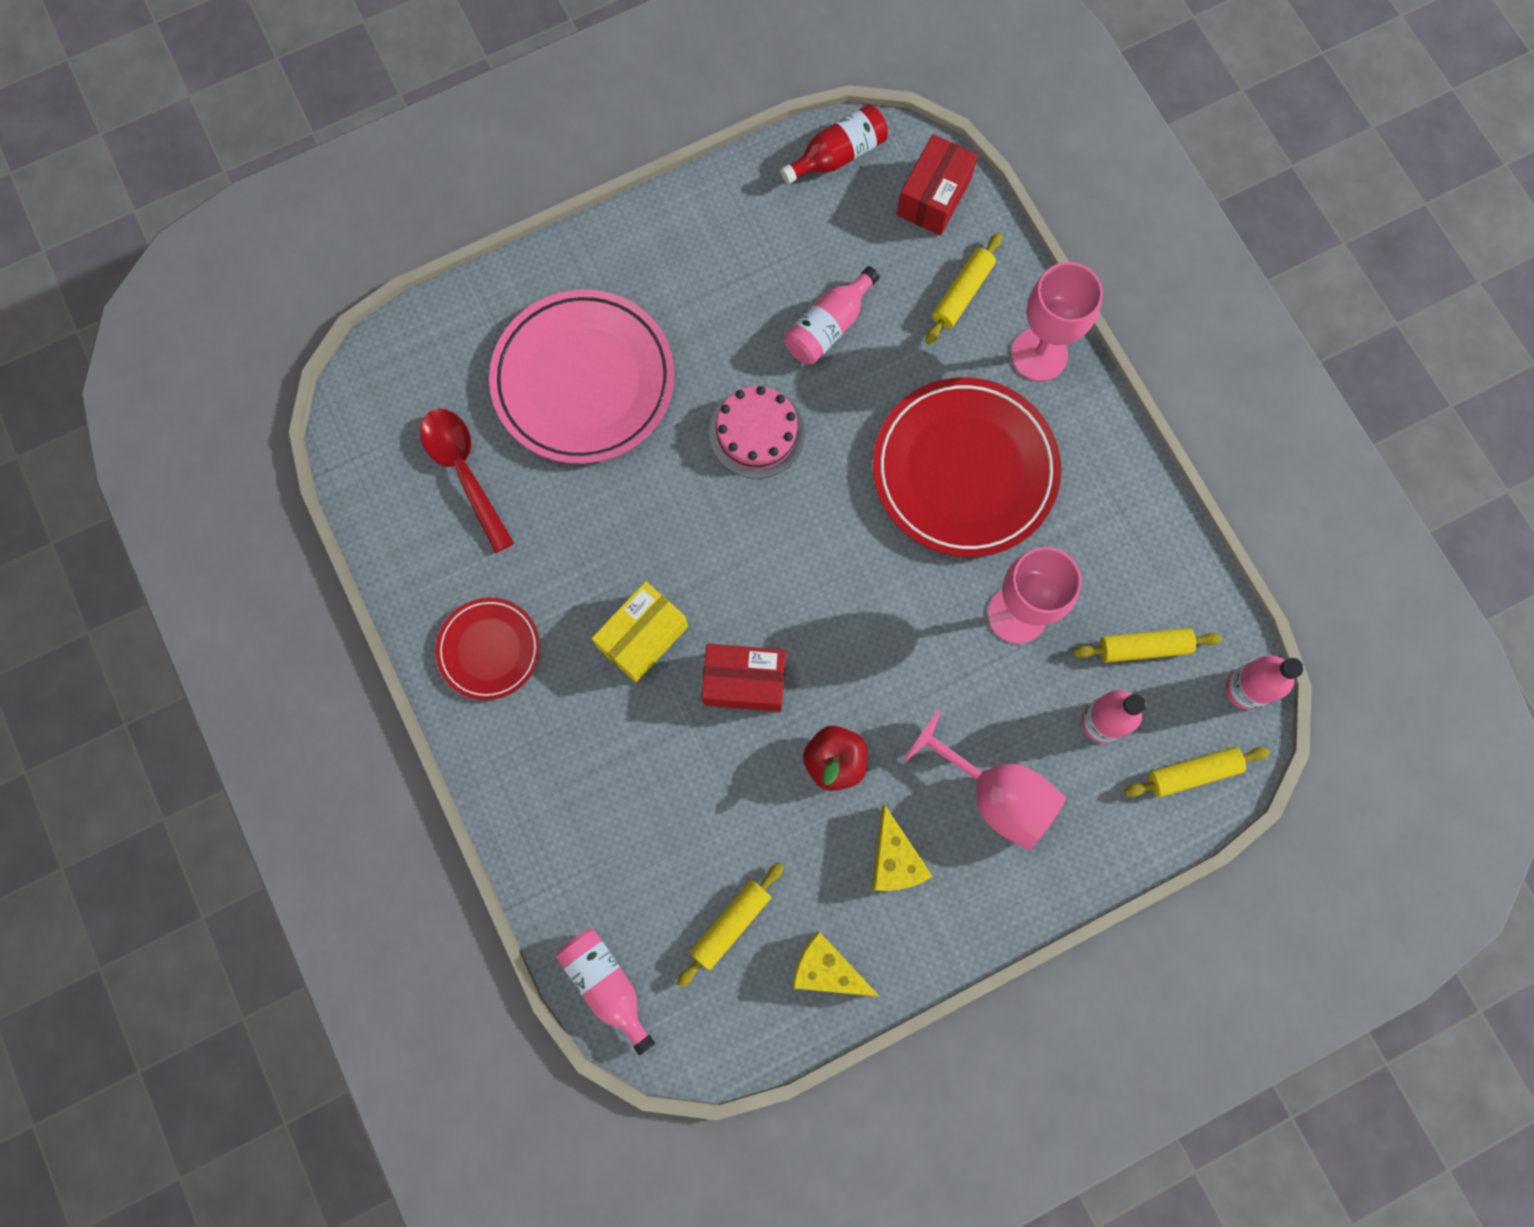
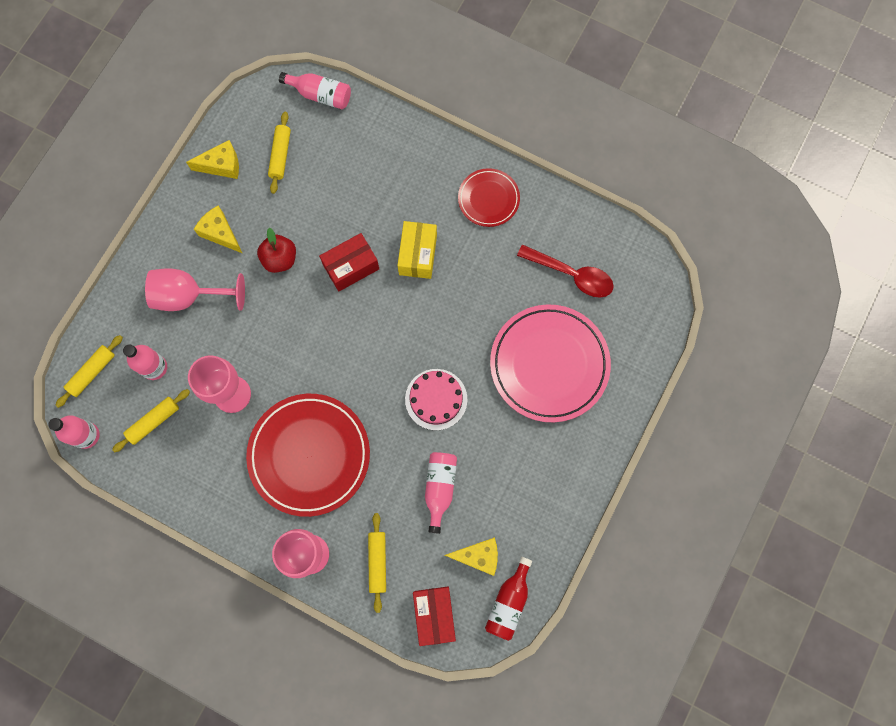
camera: 145 degrees right, 0 degrees up
none -> yellow cheese [445,537,498,576]

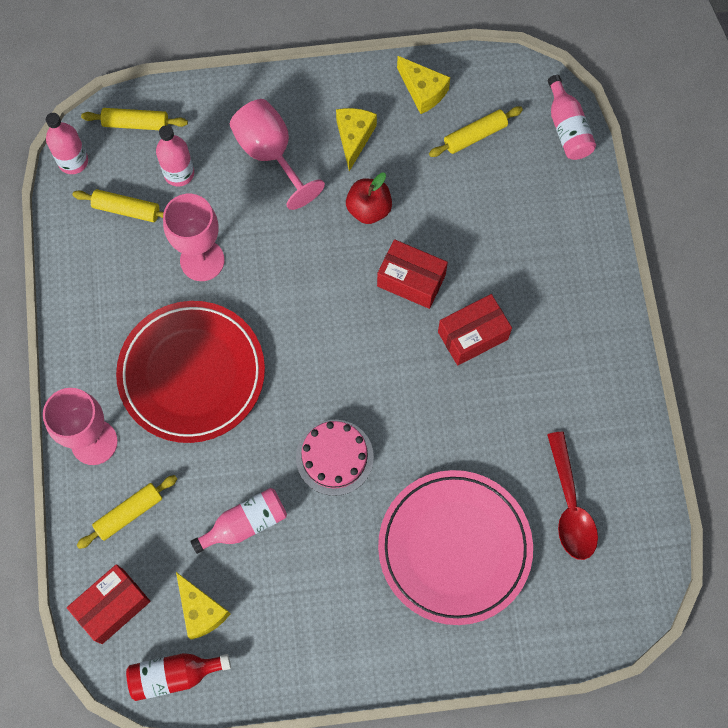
camera: 55 degrees right, 5 degrees down
yellow box [397,221,437,279] -> red box [438,294,512,366]
red plate [458,168,520,227] -> none

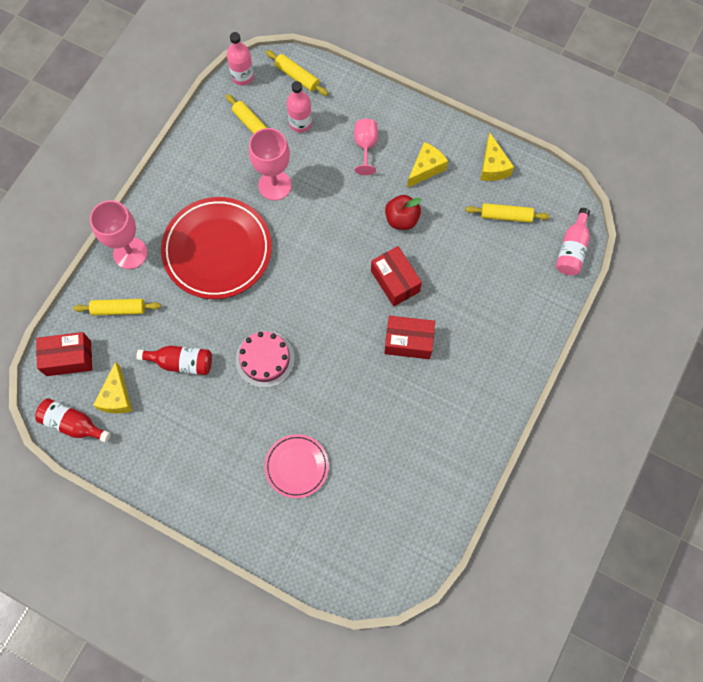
camera: 35 degrees right, 0 degrees up
pink bottle [190,488,287,554] -> red bottle [136,345,212,375]
pink goblet [230,99,325,210] -> pink goblet [354,119,378,175], size x0.64
pink plate [378,470,533,625] -> pink plate [265,434,329,498], size x0.54
red spoon [547,432,598,560] -> none

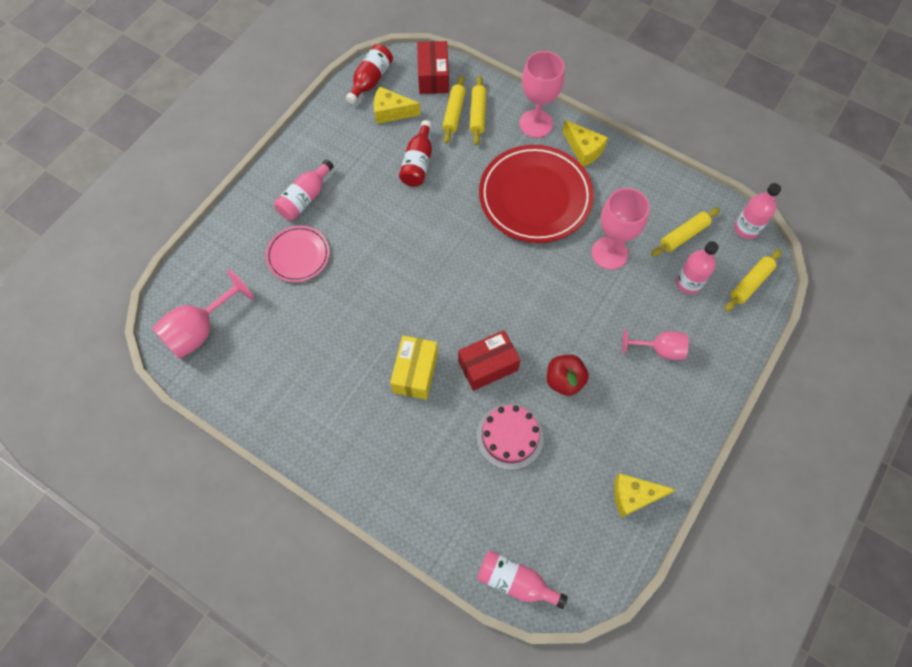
camera: 95 degrees right, 5 degrees down
pink cake [236,331,295,388] -> pink cake moved to [476,404,544,470]
red box [384,316,435,359] -> yellow box [390,336,438,400]
yellow cheese [407,142,448,188] -> yellow cheese moved to [563,120,608,167]
yellow rolling pin [465,203,550,223] -> yellow rolling pin moved to [442,75,466,144]
none -> pink goblet [152,269,254,359]
none -> pink bottle [274,159,334,221]

